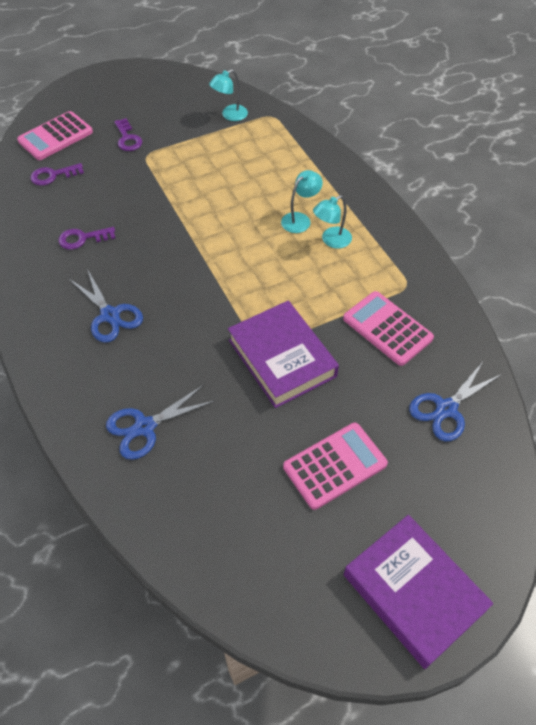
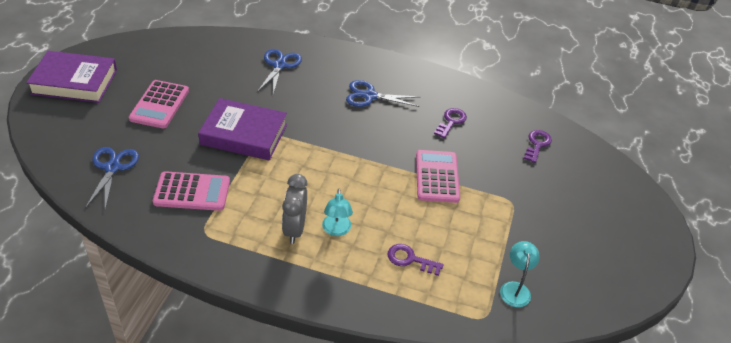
camera: 130 degrees right, 10 degrees down
pink calculator [17,111,93,160] -> pink calculator moved to [416,150,460,203]
purple key [114,118,142,151] -> purple key moved to [387,244,443,276]
turquoise lamp [313,195,352,248] -> grey clock [282,174,308,244]

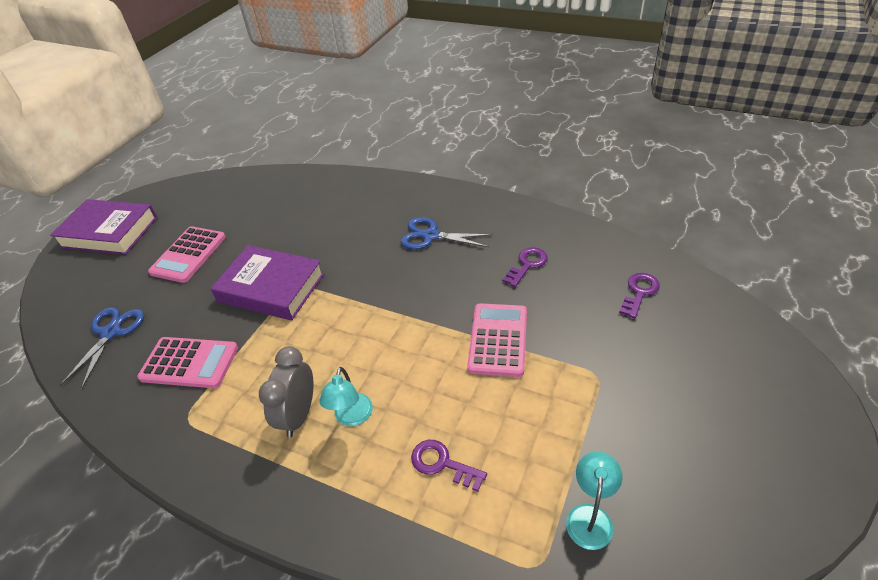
camera: 15 degrees right, 0 degrees up
blue scissors [257,49,302,94] -> none

